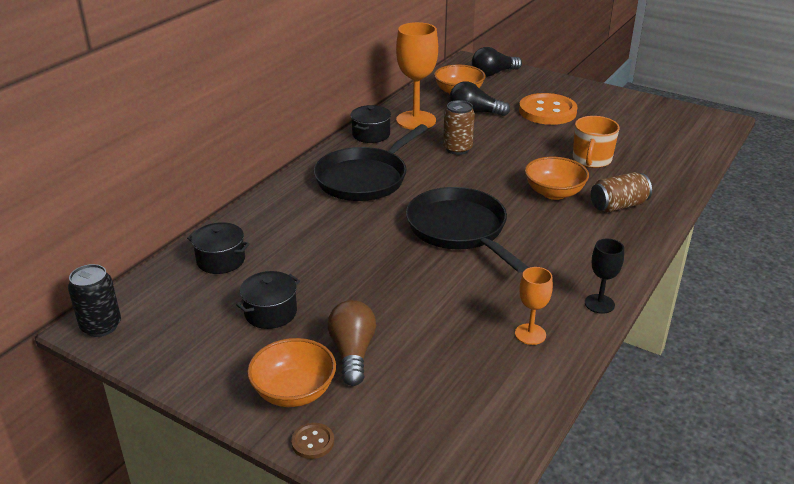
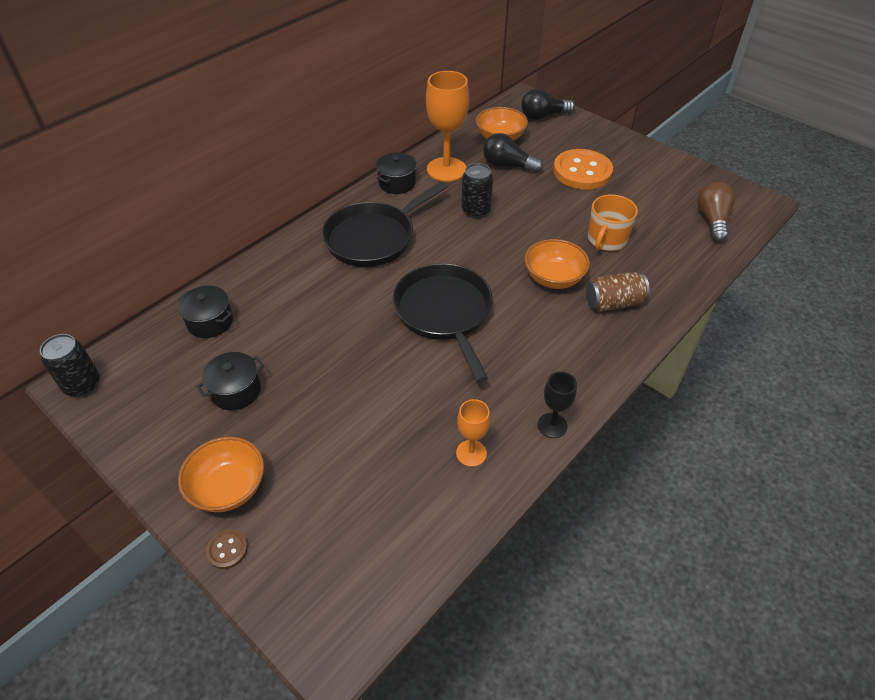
camera: 10 degrees right, 15 degrees up
brown light bulb [327,300,376,386] -> brown light bulb moved to [698,182,735,242]
brown can [443,100,475,155] -> black can [461,163,493,218]

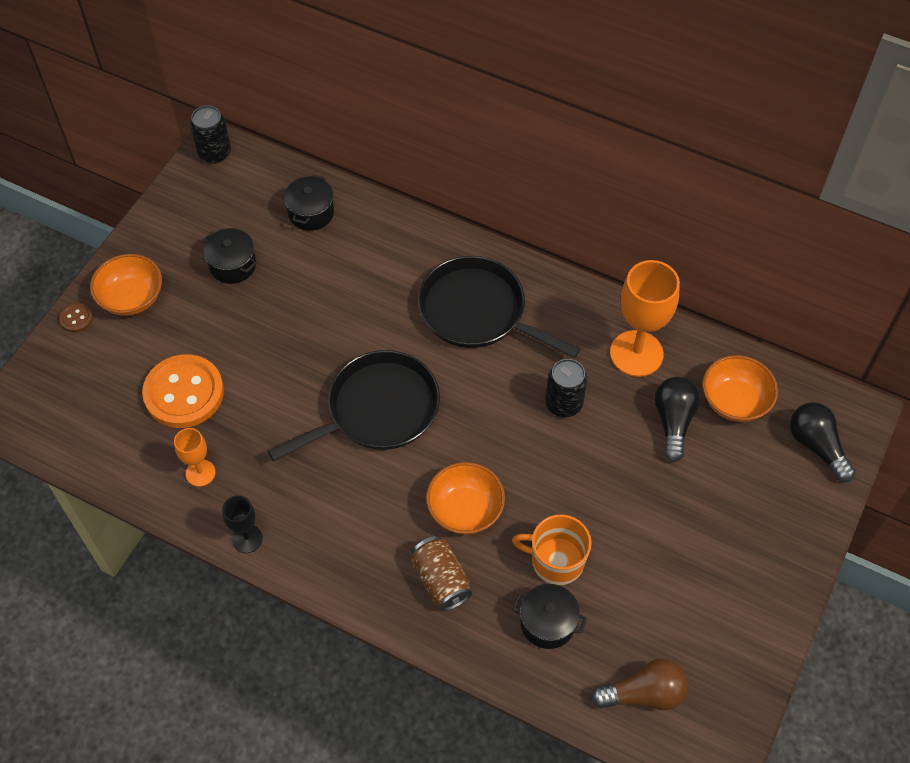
camera: 75 degrees right, 10 degrees up
black pot [376,153,416,194] -> black pot moved to [513,584,587,649]
orange button [553,149,613,189] -> orange button moved to [142,354,224,428]

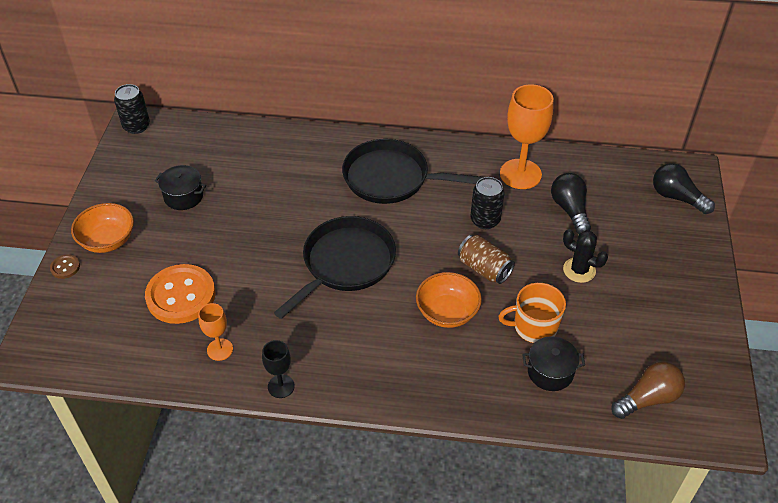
camera: 20 degrees left, 10 degrees down
black pot [284,175,334,231] -> none
brown can [411,536,472,611] -> brown can moved to [458,235,515,284]
orange bowl [702,355,778,422] -> none
none -> black cactus [563,229,608,283]

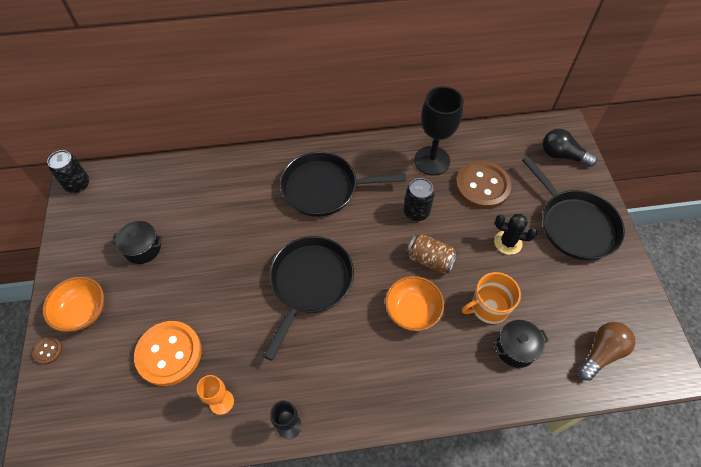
camera: 15 degrees left, 10 degrees up
orange goblet [500,84,554,189] -> black goblet [414,86,464,175]
black light bulb [551,173,591,234] -> brown button [455,161,512,209]
none -> black pan [522,156,625,260]

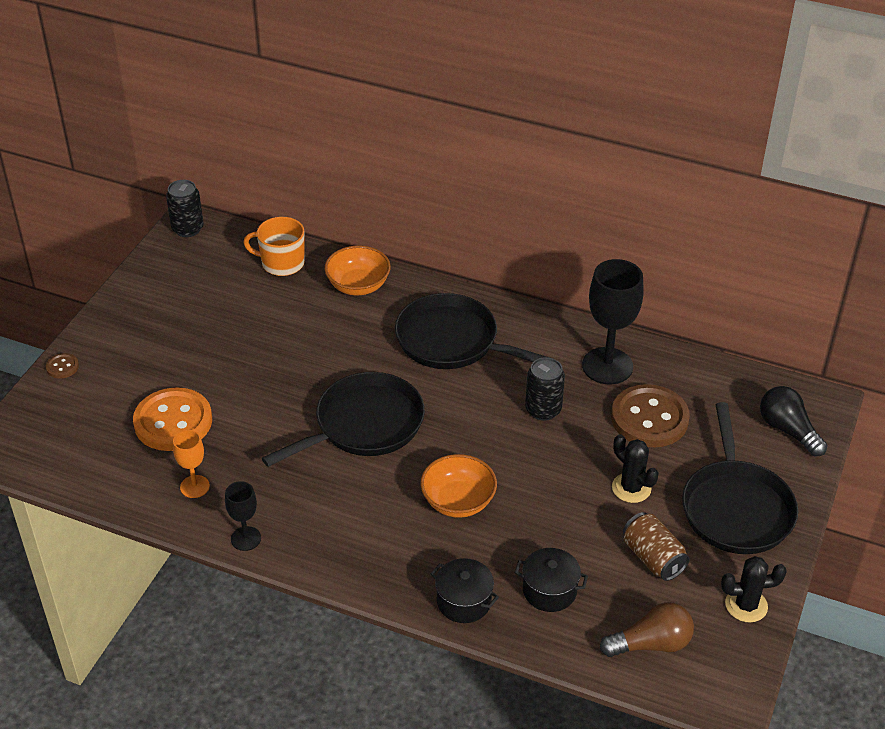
camera: 30 degrees right, 15 degrees down
orange bowl [43,277,104,332] -> orange bowl moved to [324,246,391,295]
black pot [111,221,162,264] -> black pot moved to [431,558,499,623]
brown can [406,233,458,274] -> brown can moved to [623,512,690,581]
orange mug [462,272,521,324] -> orange mug moved to [243,217,305,276]
none -> black cactus [721,556,787,622]

